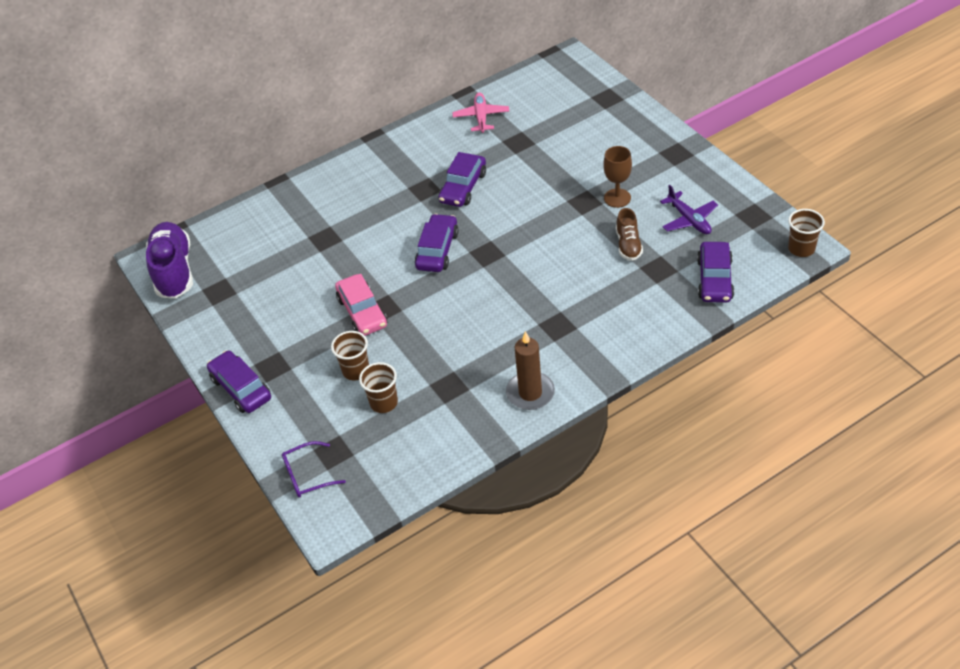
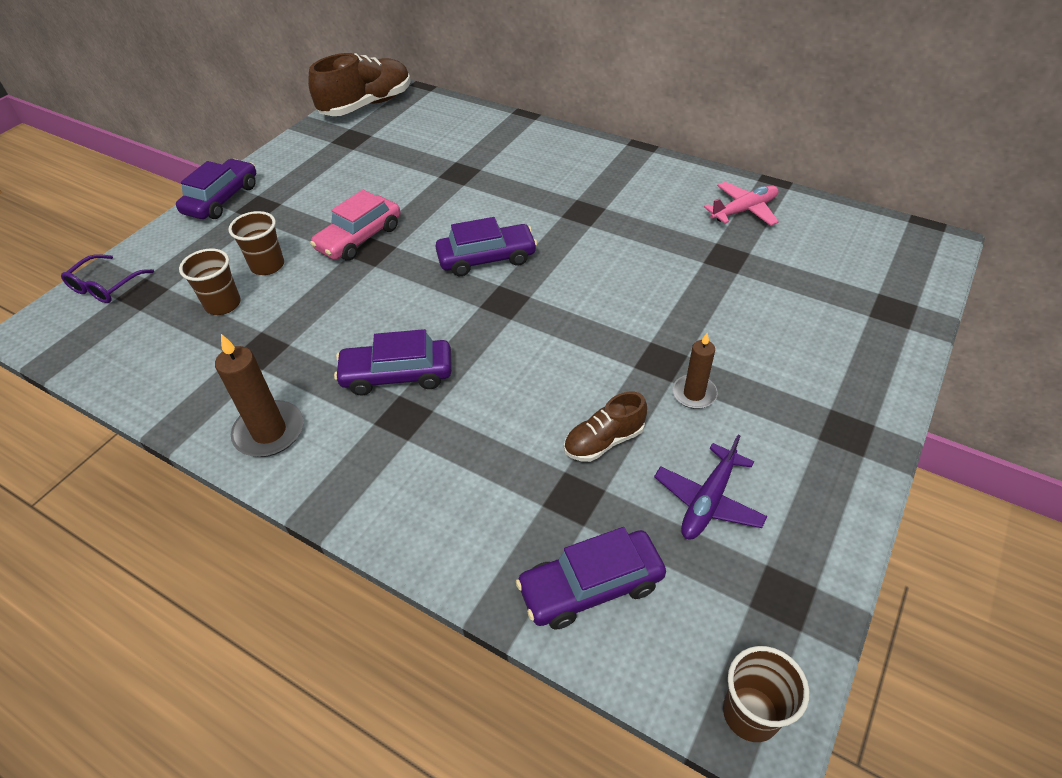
camera: 60 degrees right, 0 degrees up
purple shoe [146,222,193,299] -> brown shoe [308,53,411,116]
purple glasses [282,441,346,498] -> purple glasses turned 105 degrees counterclockwise [61,254,154,303]
purple car [438,152,486,207] -> purple car moved to [334,329,452,395]
brown goblet [603,146,632,208] -> brown candle [672,333,718,409]

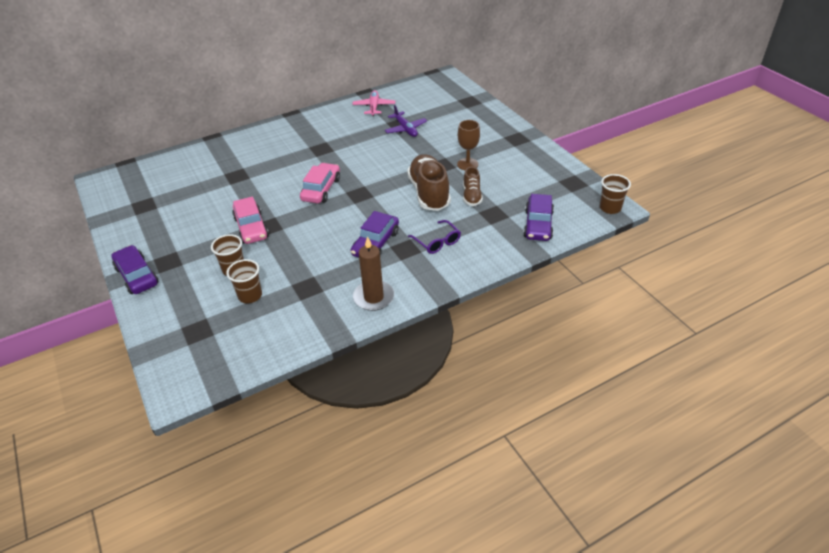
camera: 60 degrees left, 5 degrees down
purple glasses [61,254,154,303] -> purple glasses moved to [408,220,461,254]
brown shoe [308,53,411,116] -> brown shoe moved to [407,154,451,211]
purple car [435,217,537,276] -> pink car [300,163,340,203]
purple plane [654,435,768,539] -> purple plane moved to [385,105,427,137]
brown candle [672,333,718,409] -> brown goblet [457,120,480,170]

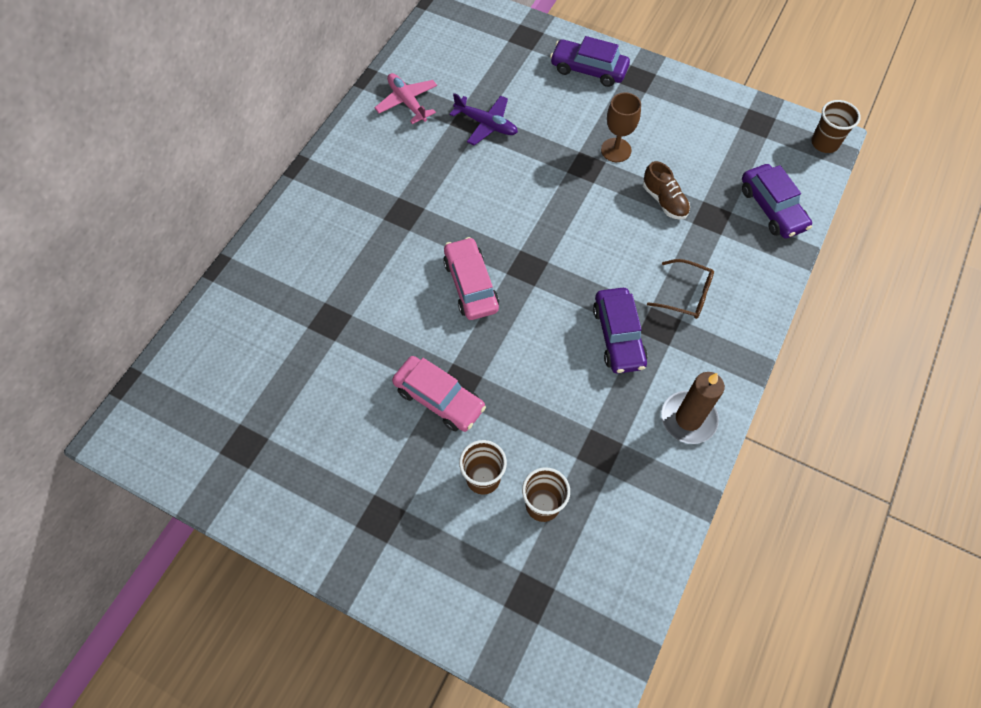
camera: 35 degrees left, 20 degrees up
purple car [111,245,159,294] -> purple car moved to [550,36,630,87]
brown shoe [407,154,451,211] -> none
purple glasses [408,220,461,254] -> brown glasses [647,259,714,319]

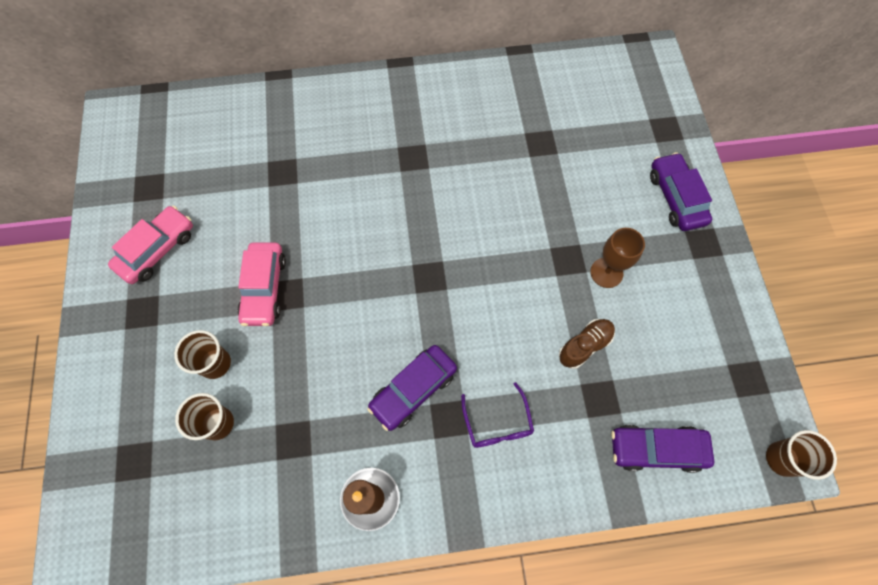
camera: 55 degrees right, 5 degrees up
pink plane [375,73,437,124] -> none
pink car [443,237,499,320] -> pink car moved to [108,206,193,284]
purple plane [450,93,518,145] -> none
brown shoe [643,161,690,220] -> brown shoe turned 150 degrees counterclockwise [559,319,615,369]
brown glasses [647,259,714,319] -> purple glasses [461,382,534,448]
purple car [742,164,812,238] -> purple car turned 60 degrees clockwise [611,425,714,473]

